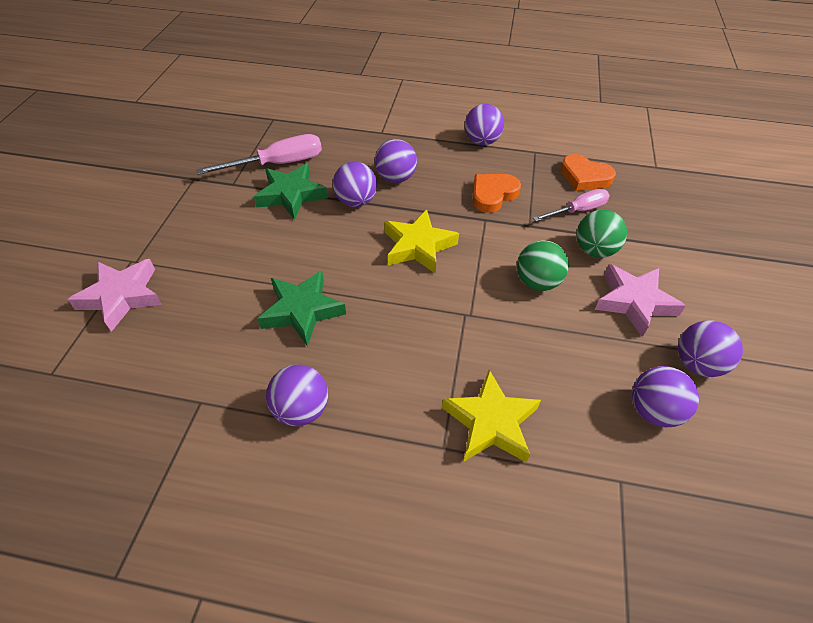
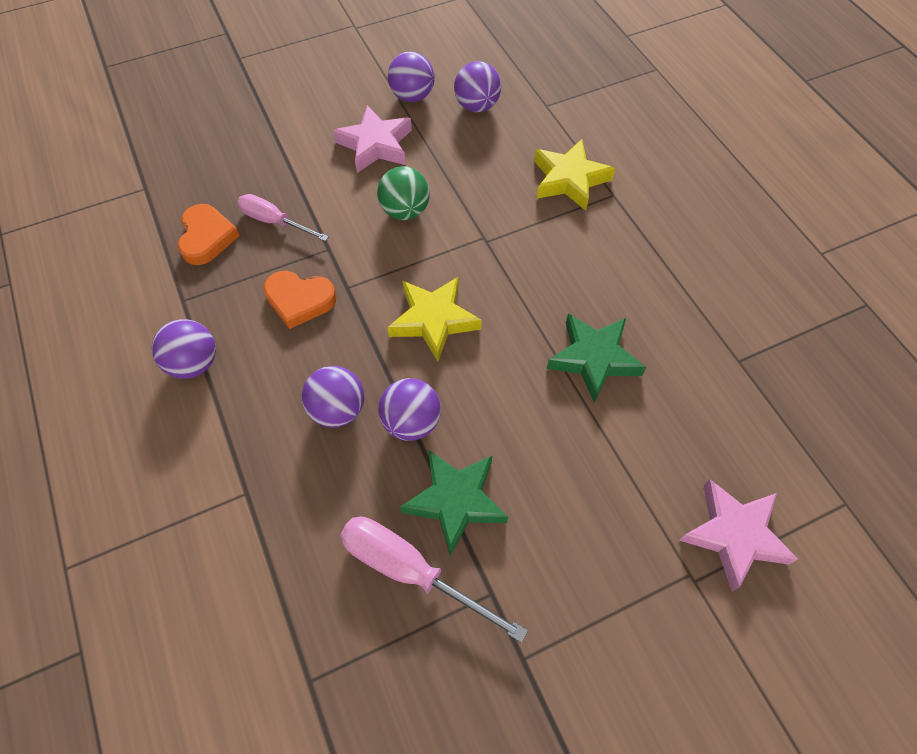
camera: 125 degrees left, 10 degrees up
purple ball [266,364,328,426] -> none
green ball [576,210,627,258] -> none

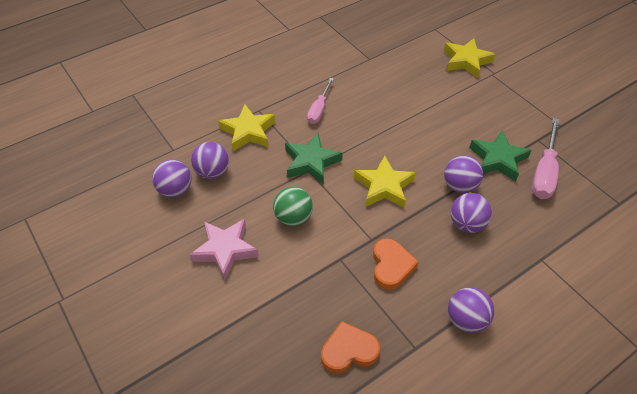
camera: 100 degrees left, 10 degrees down
pink screwdriver [237,194,329,241] -> pink screwdriver moved to [307,78,334,124]
purple ball [388,51,435,102] -> purple ball moved to [191,142,229,179]
green star [547,313,646,403] -> green star moved to [285,133,343,184]
pink star [679,479,798,592] -> yellow star [444,38,496,78]

